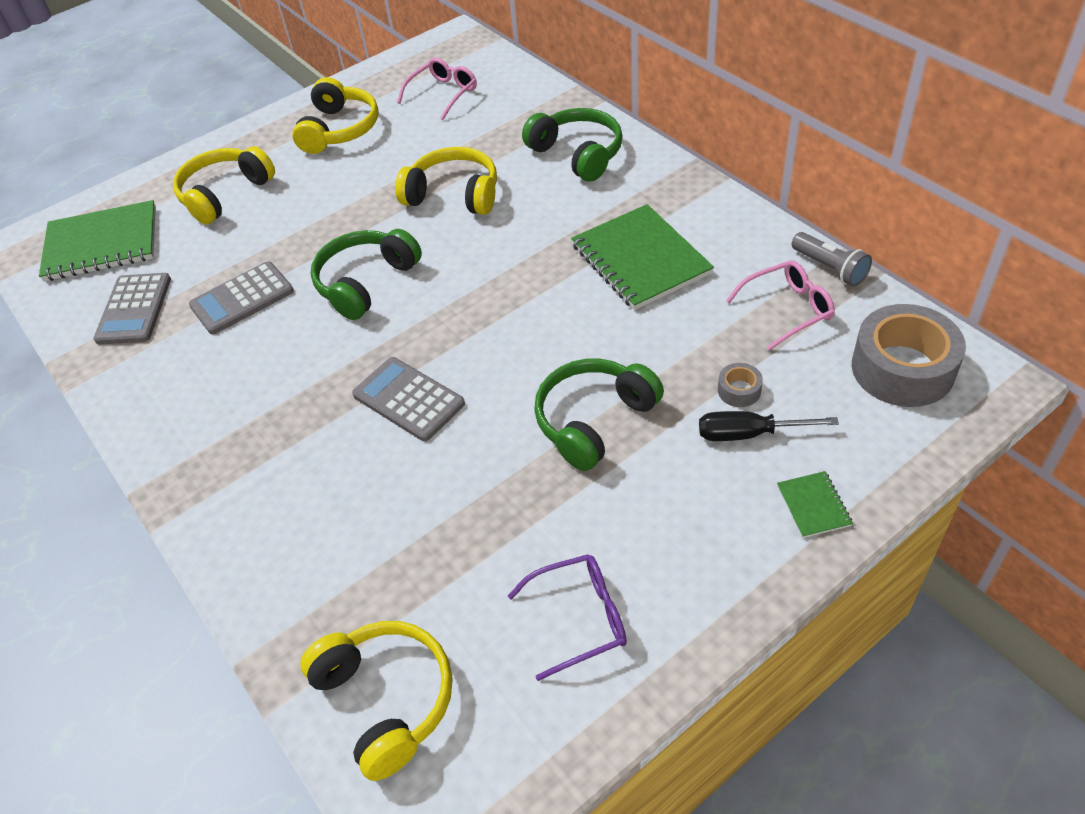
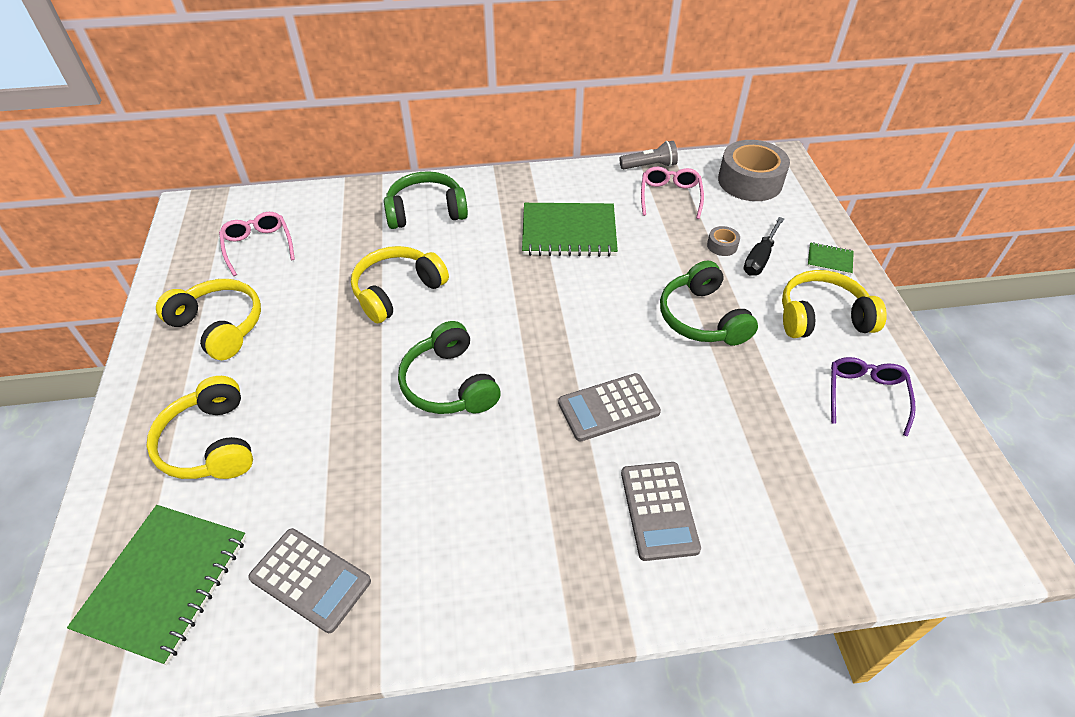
camera: 65 degrees left, 0 degrees up
grey calculator [189,261,294,335] -> grey calculator moved to [621,462,701,561]
yellow headphones [300,621,452,781] -> yellow headphones moved to [782,270,887,338]

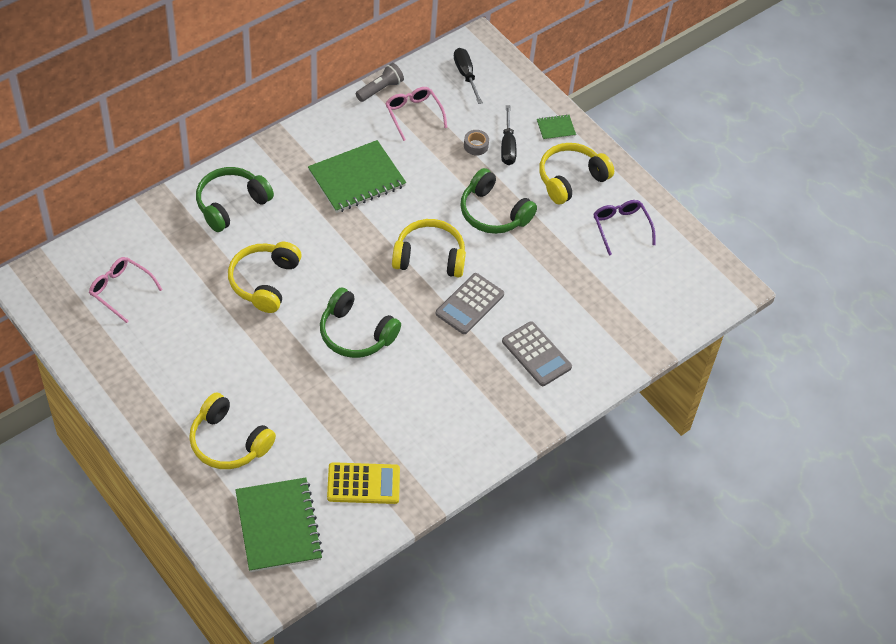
camera: 35 degrees left, 5 degrees up
yellow headphones [156,279,261,360] -> yellow headphones moved to [392,219,466,278]
grey calculator [248,528,371,633] -> yellow calculator [327,462,400,504]
grey tape [718,140,790,201] -> black screwdriver [454,48,483,104]

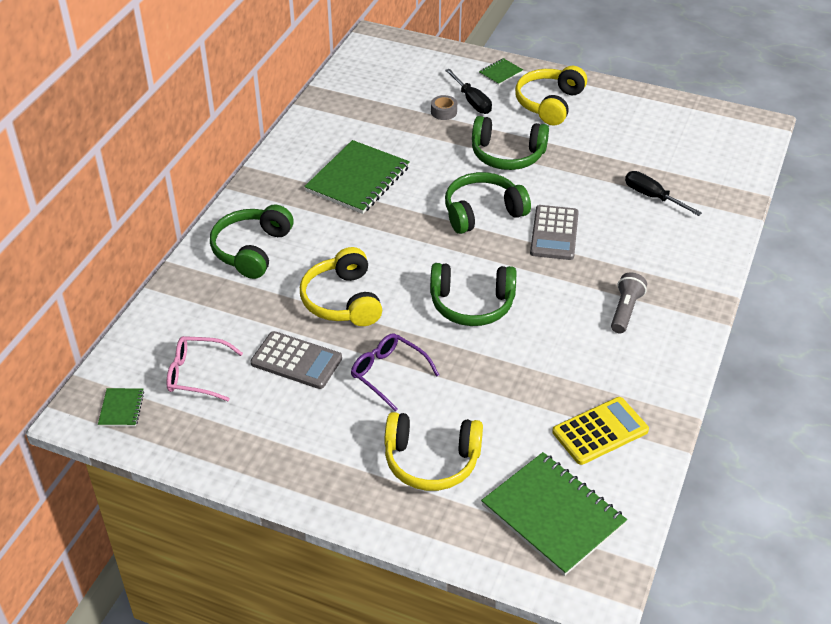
camera: 25 degrees left, 10 degrees down
grey flashlight [356,63,404,102] -> grey flashlight moved to [611,272,647,333]
pink glasses [385,87,447,141] -> none
yellow headphones [392,219,466,278] -> green headphones [445,172,531,234]
black screwdriver [454,48,483,104] -> black screwdriver moved to [625,171,702,216]
grey calculator [502,321,572,386] -> grey calculator moved to [250,331,342,389]
purple glasses [594,200,656,255] -> purple glasses moved to [351,333,439,412]
none -> green notebook [98,388,144,427]

